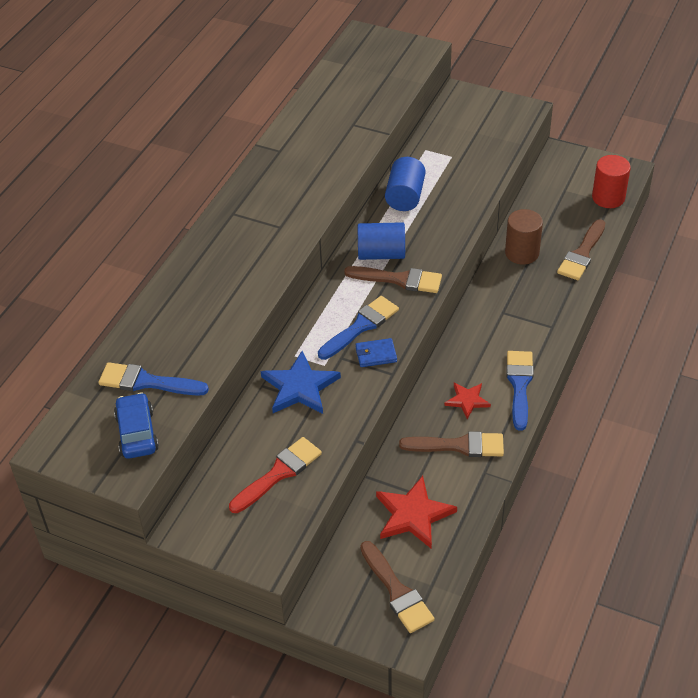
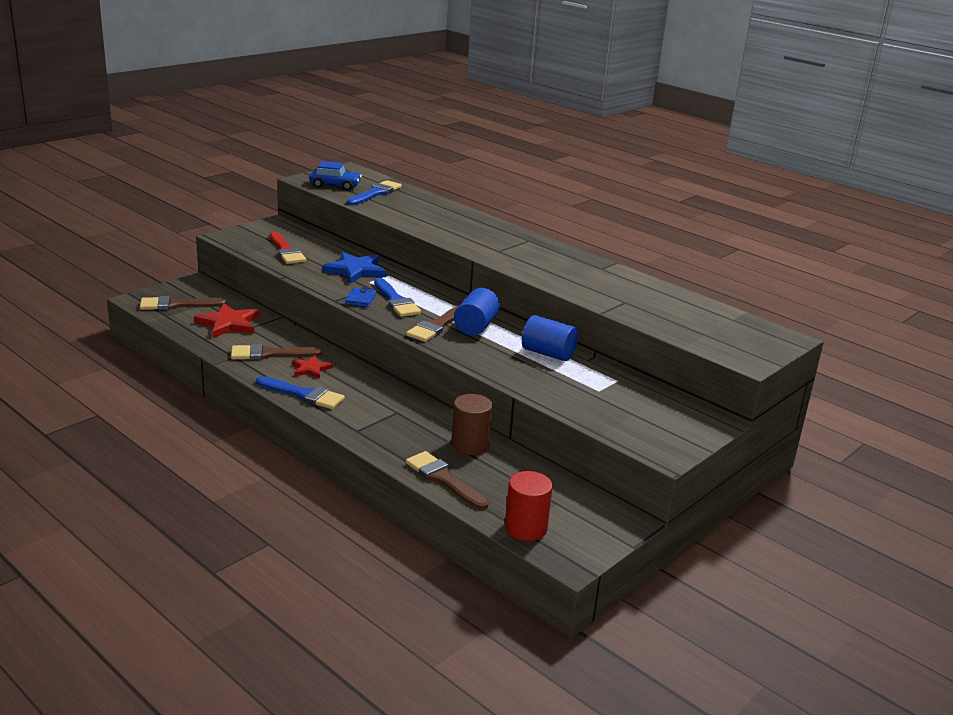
camera: 105 degrees right, 20 degrees down
brown brush [399,431,504,457] -> brown brush turned 60 degrees clockwise [231,344,322,360]

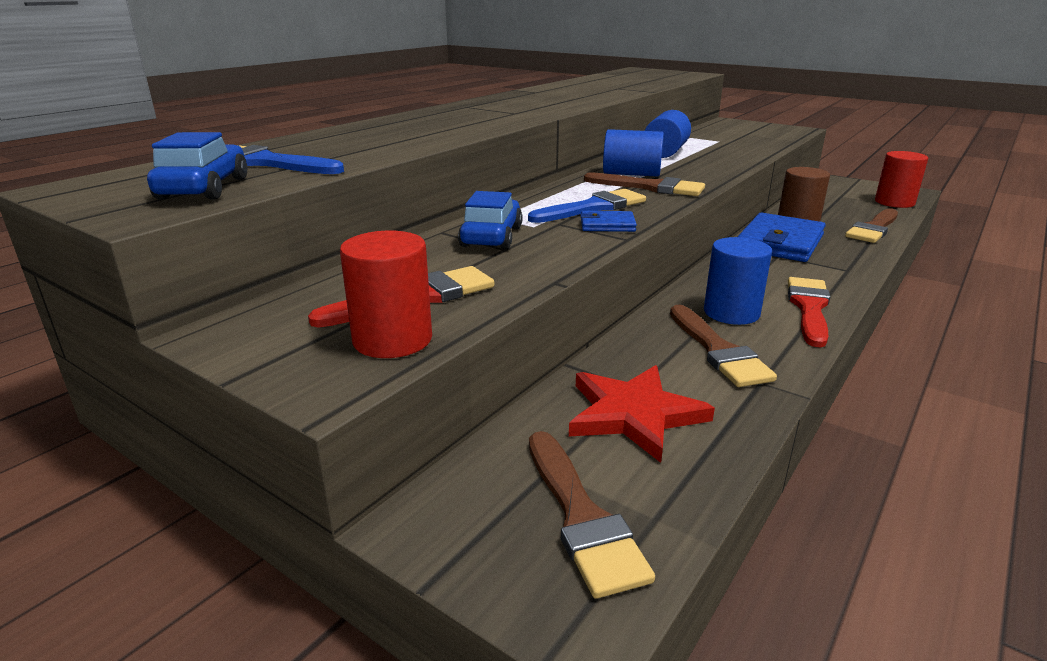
camera: 95 degrees left, 0 degrees up
blue brush [256,376,345,409] -> red brush [788,277,830,347]
red star [292,355,333,379] -> blue cylinder [704,237,772,325]
blue star [322,252,386,284] -> blue car [458,191,523,249]
none -> red cylinder [340,231,432,358]
none -> blue wallet [738,213,826,262]

